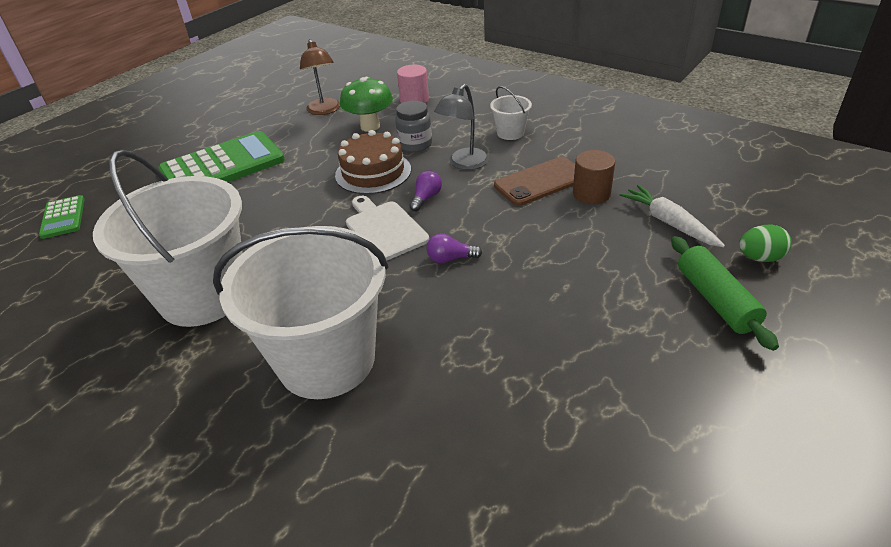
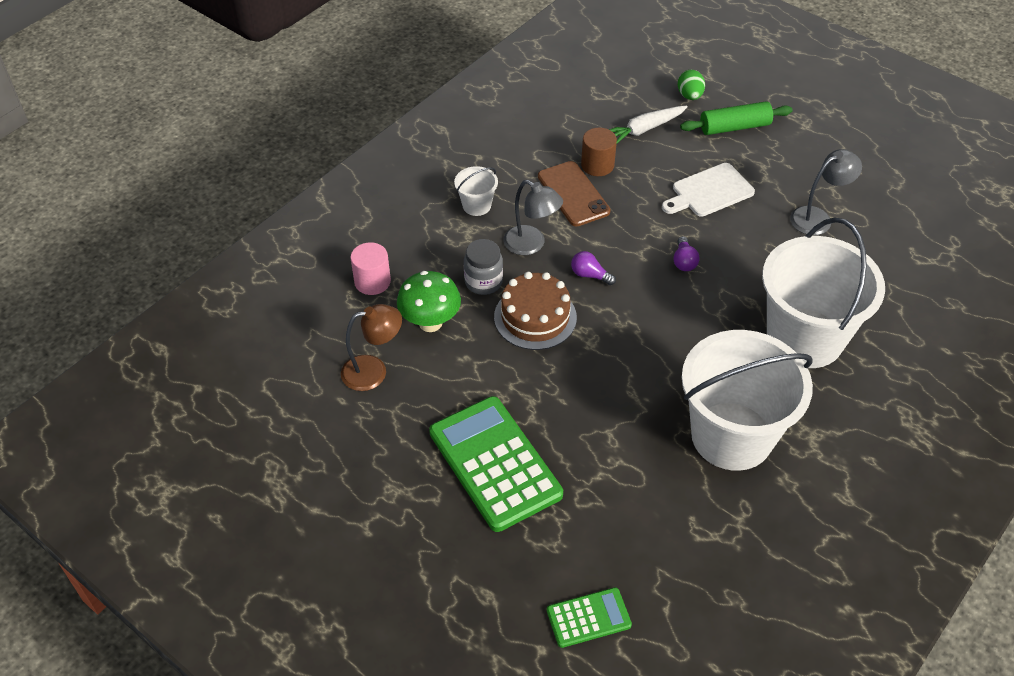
camera: 90 degrees left, 10 degrees up
white cutting board [346,196,429,261] -> white cutting board moved to [662,163,755,216]
none -> grey lamp [790,149,862,235]

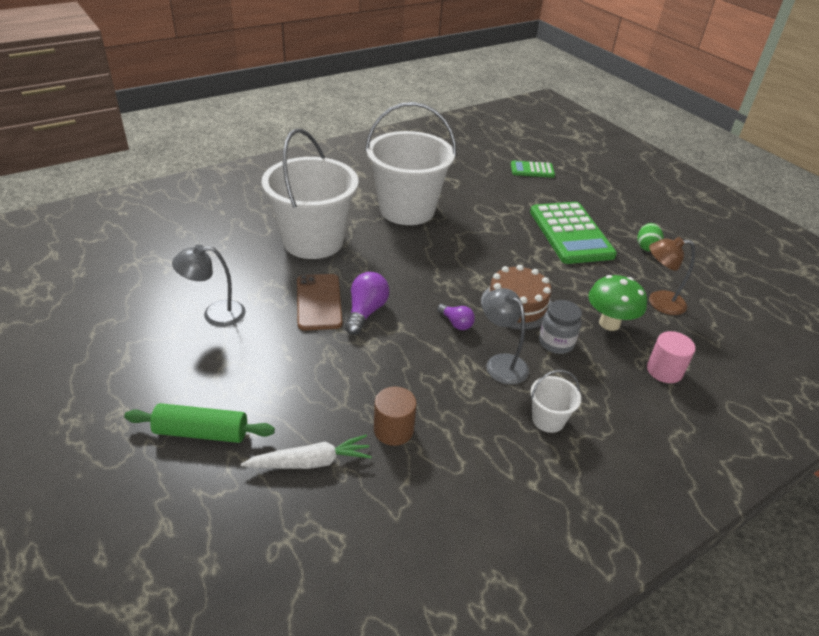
camera: 165 degrees left, 10 degrees down
brown phone [538,161,611,226] -> brown phone moved to [297,274,342,330]
white cutting board [662,163,755,216] -> none
purple light bulb [673,236,700,271] -> purple light bulb [345,272,389,335], size x1.60
green egg [678,70,705,100] -> green egg moved to [637,223,664,252]

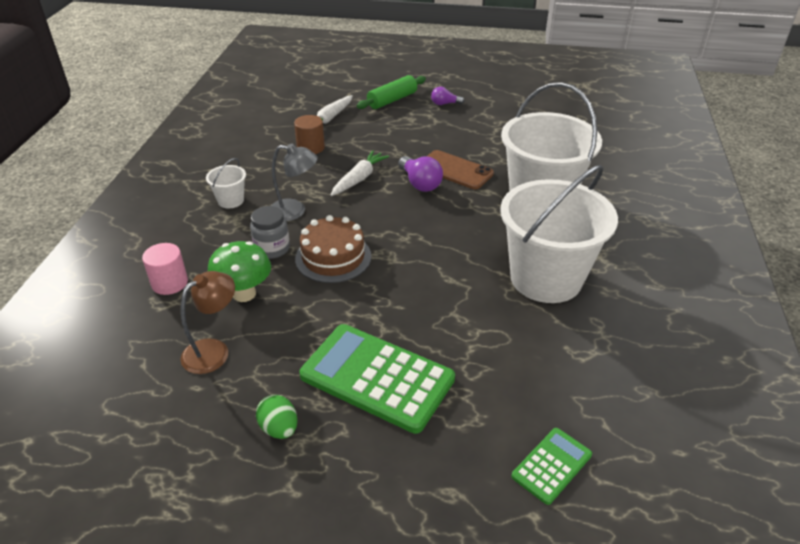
camera: 135 degrees right, 0 degrees up
grey lamp [172,244,246,327] -> none
purple light bulb [437,304,475,330] -> purple light bulb moved to [431,87,464,105]
none -> white carrot [331,151,389,196]

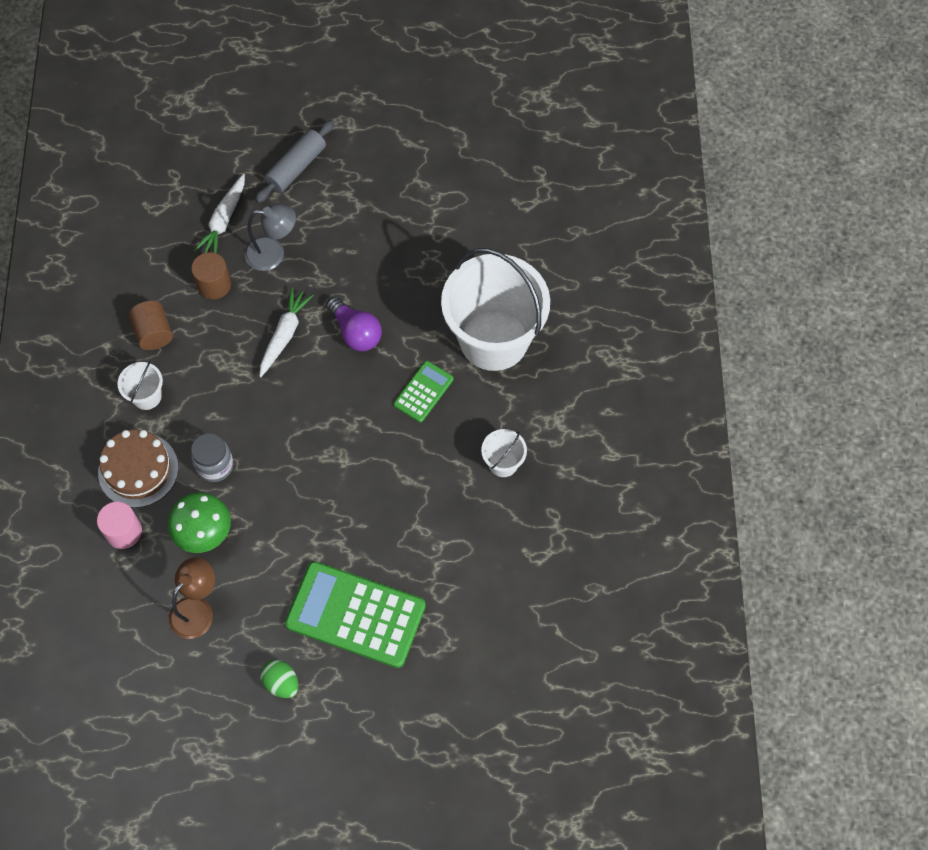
camera: 10 degrees left, 25 degrees up
grey lamp [271,143,318,221] -> grey lamp moved to [245,204,296,271]
brown cake [295,215,371,283] -> brown cake moved to [98,430,178,508]
green rolling pin [357,75,426,109] -> grey rolling pin [255,120,334,203]
brown phone [426,150,494,189] -> none
purple light bulb [431,87,464,105] -> none
white bucket [500,165,618,303] -> white bucket [481,429,527,477], size x0.42
green calculator [511,428,592,505] -> green calculator moved to [394,361,453,422]
none -> brown cylinder [129,301,173,350]

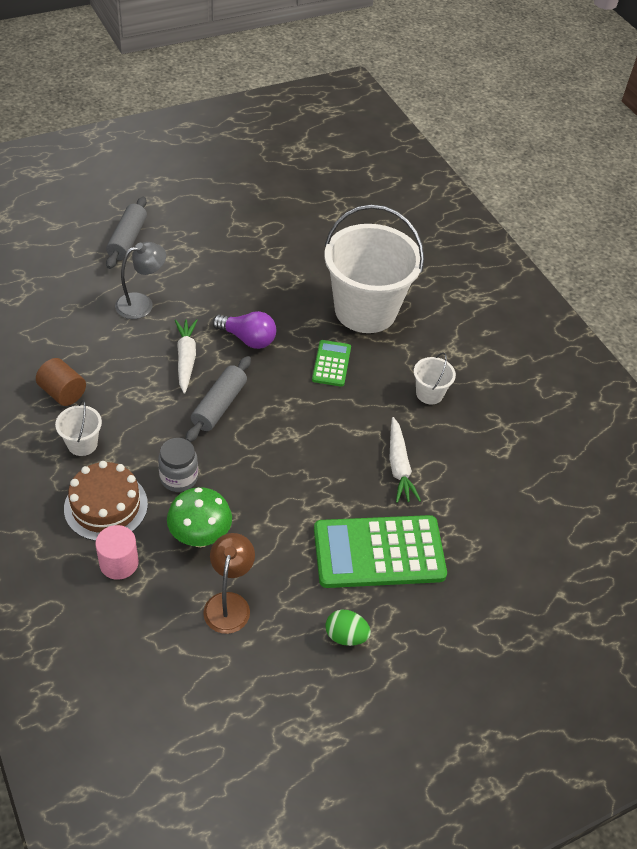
camera: 30 degrees left, 15 degrees down
brown cylinder [191,252,231,299] -> none
white carrot [194,174,245,253] -> white carrot moved to [389,417,421,503]
none -> grey rolling pin [186,356,251,442]

